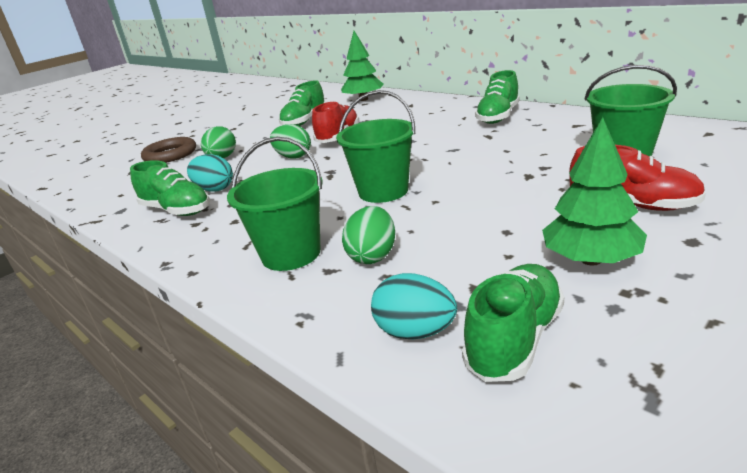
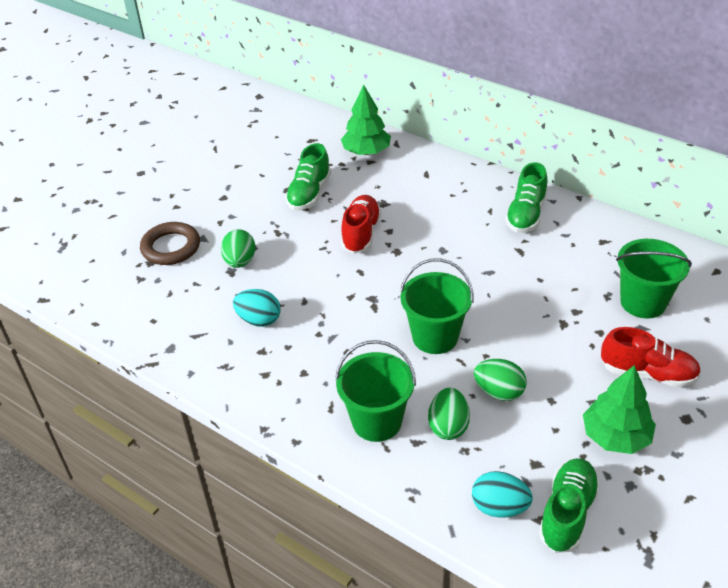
camera: 10 degrees left, 15 degrees up
green shoe [130,160,210,216] -> none
green egg [270,124,311,159] -> green egg moved to [474,359,527,401]

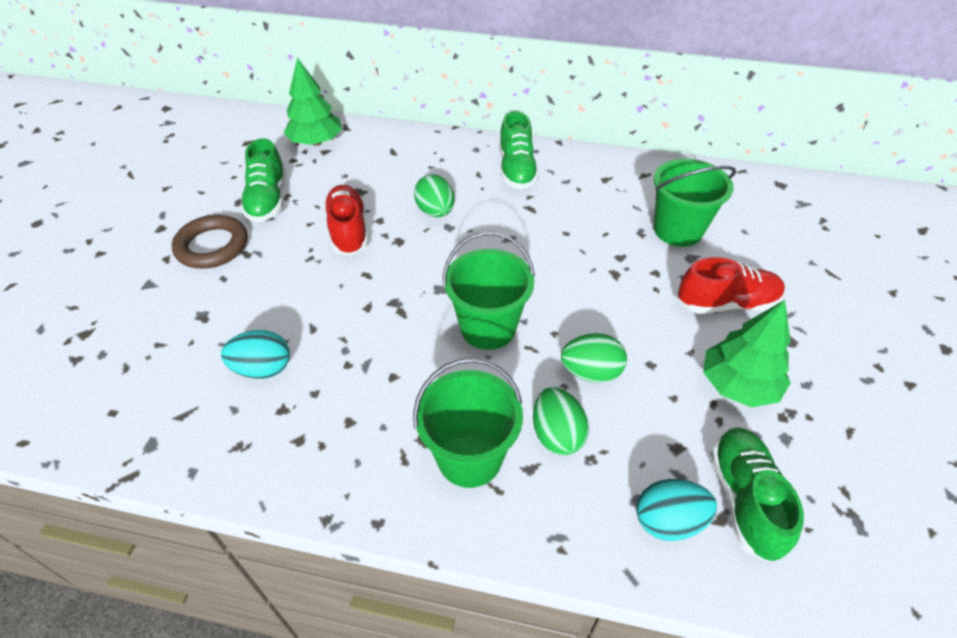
camera: 25 degrees left, 5 degrees up
brown ring [140,222,200,265] -> brown ring moved to [172,215,248,269]
green egg [221,229,256,268] -> green egg moved to [414,175,454,217]

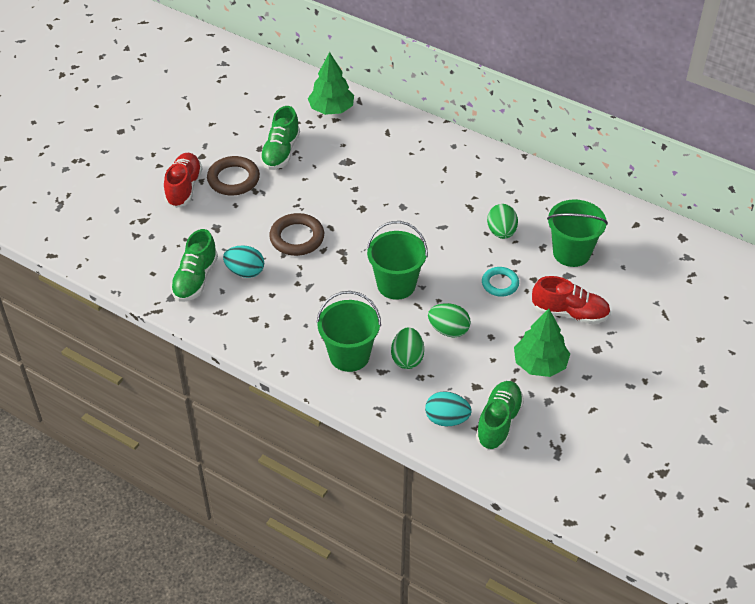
camera: 20 degrees right, 0 degrees up
red shoe [324,185,368,255] -> red shoe moved to [164,153,202,208]
green egg [414,175,454,217] -> green egg moved to [487,204,518,239]
green shoe [499,111,539,189] -> green shoe moved to [170,229,218,302]
none -> brown ring [269,213,324,256]
none -> turquoise ring [482,267,519,297]

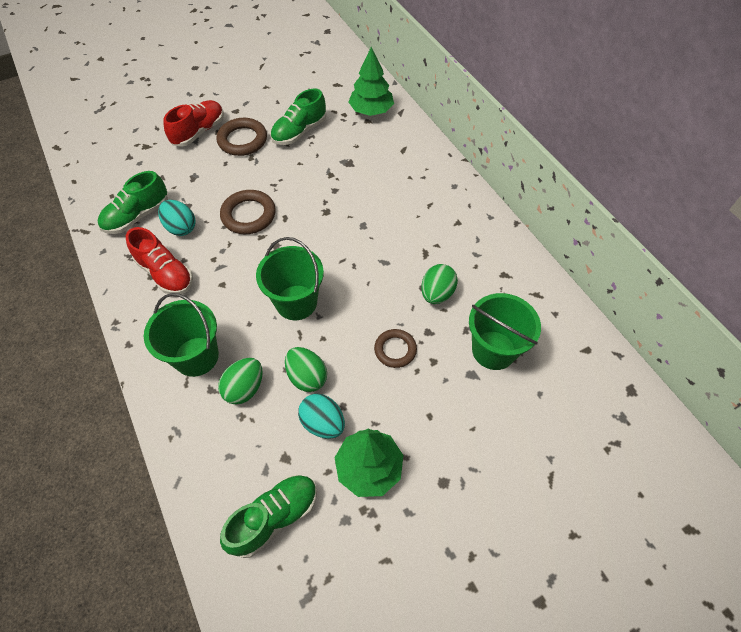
camera: 30 degrees right, 10 degrees up
turquoise egg [425,391,472,426] -> turquoise egg moved to [298,394,345,439]
turquoise ring [482,267,519,297] -> brown ring [374,329,417,368]
red shoe [532,276,611,324] -> red shoe moved to [126,227,193,294]

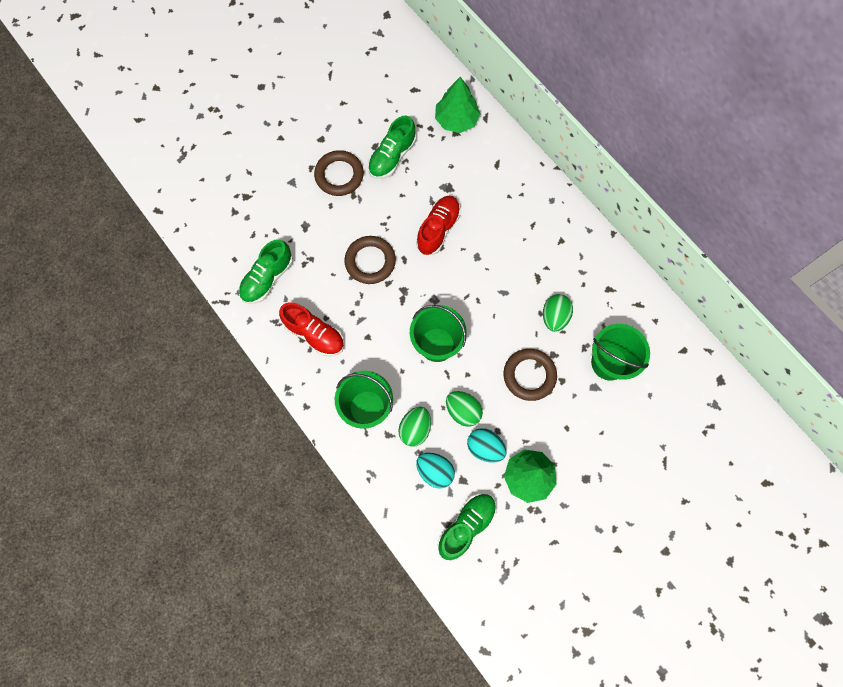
camera: 10 degrees left, 15 degrees up
turquoise egg [158,200,196,236] -> turquoise egg moved to [416,453,455,489]
red shoe [163,100,224,147] -> red shoe moved to [416,196,461,255]
brown ring [374,329,417,368] -> brown ring [504,349,557,401], size x1.51

